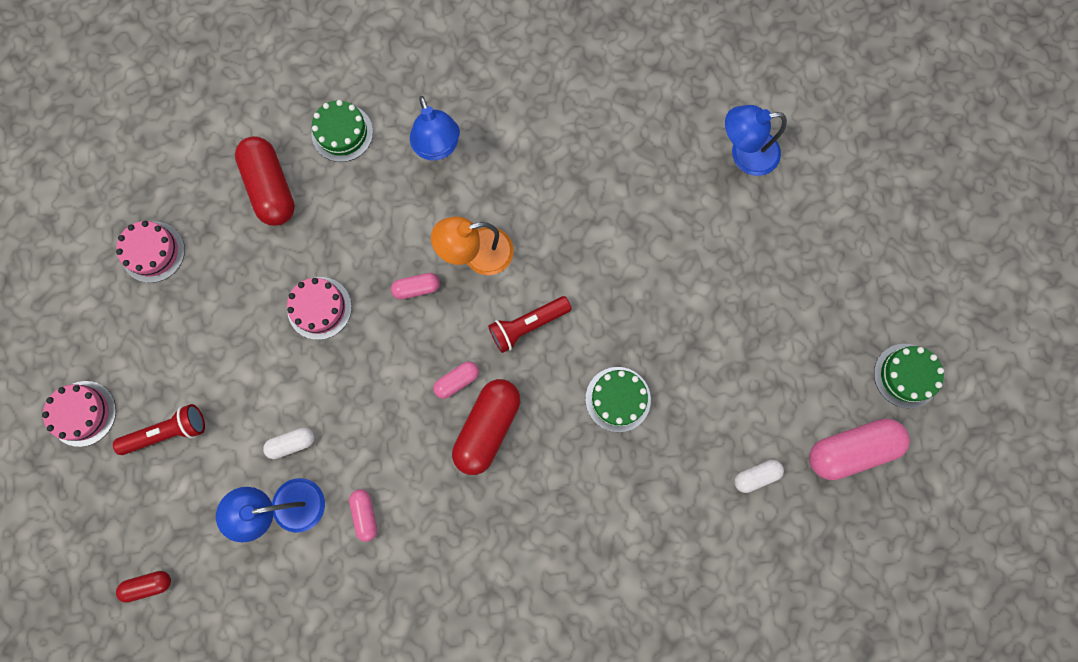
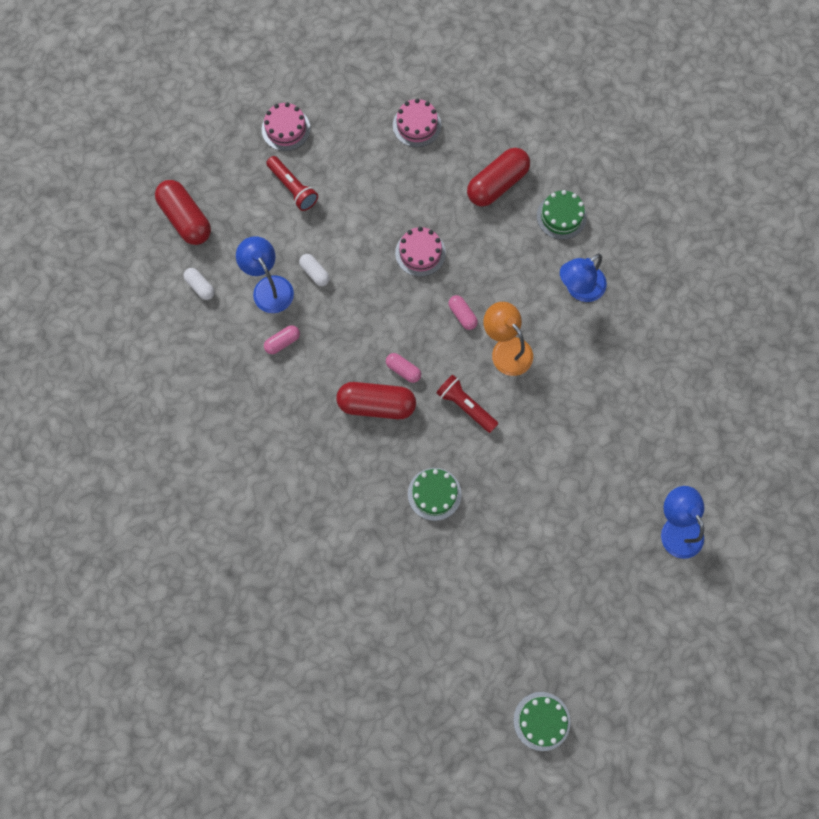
camera: 70 degrees right, 5 degrees down
red capsule [116,571,171,603] -> red capsule [155,180,211,245], size x1.96
white capsule [734,460,784,493] -> white capsule moved to [184,268,215,300]
pink capsule [809,419,910,480] -> none

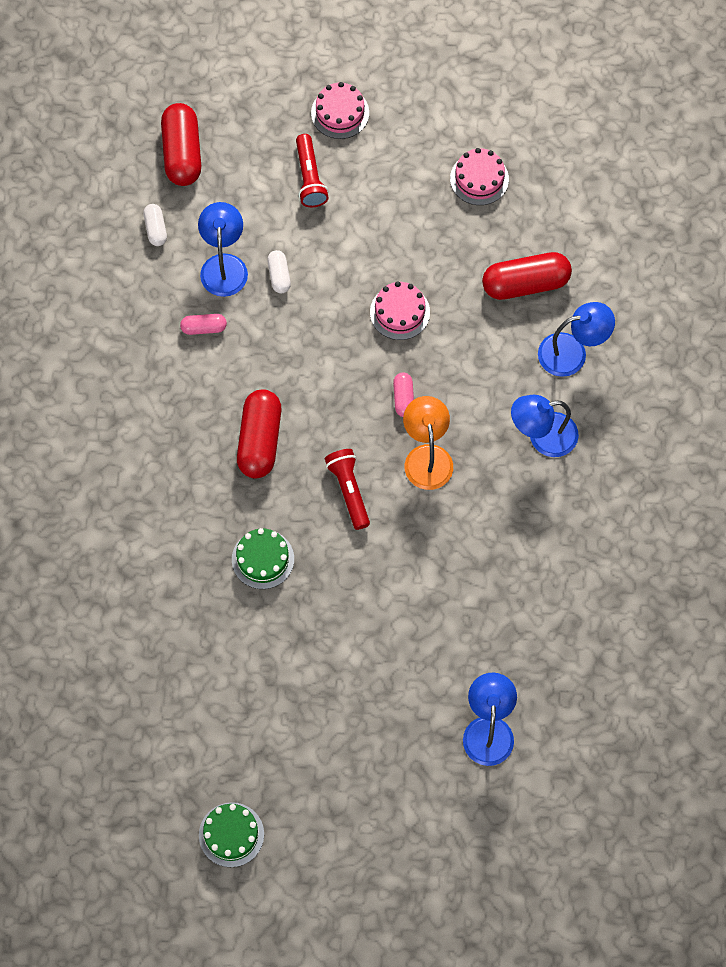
camera: 30 degrees right, 5 degrees down
red capsule [336,382,416,419] -> red capsule turned 60 degrees clockwise [237,389,281,478]
pink capsule [386,353,421,383] -> none
green cake [537,190,587,240] -> blue lamp [538,302,615,377]

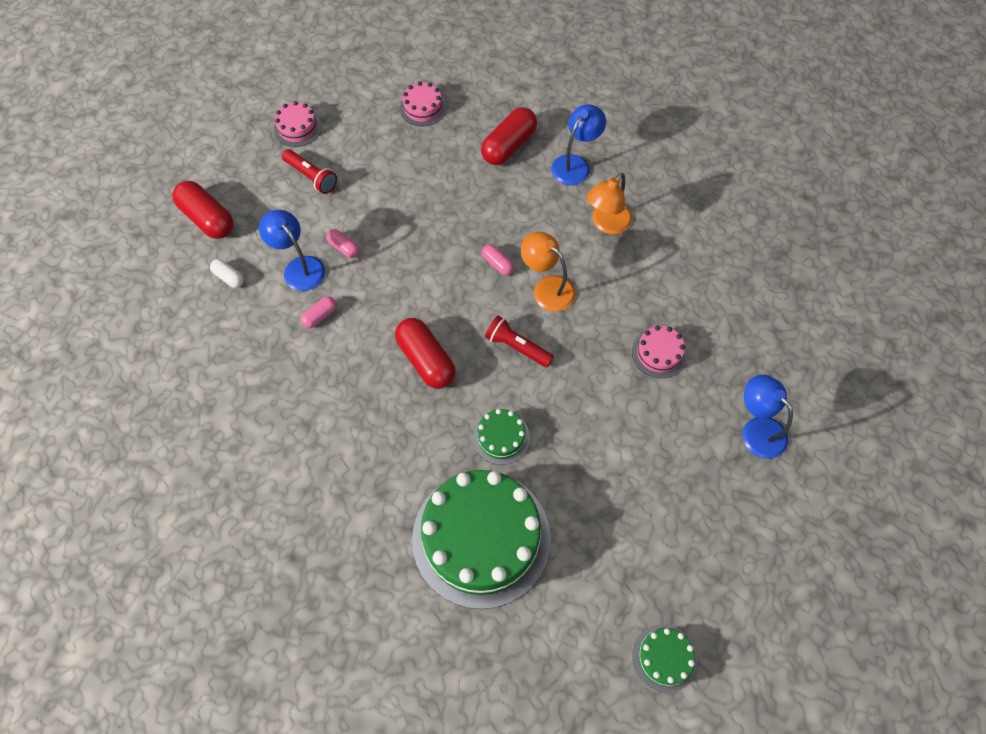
camera: 40 degrees left, 5 degrees down
white capsule [267,250,291,293] -> pink capsule [326,229,359,258]
pink cake [370,281,430,340] -> pink cake moved to [632,325,687,378]
blue lamp [511,395,579,457] -> orange lamp [587,173,632,234]
none -> green cake [412,470,551,609]

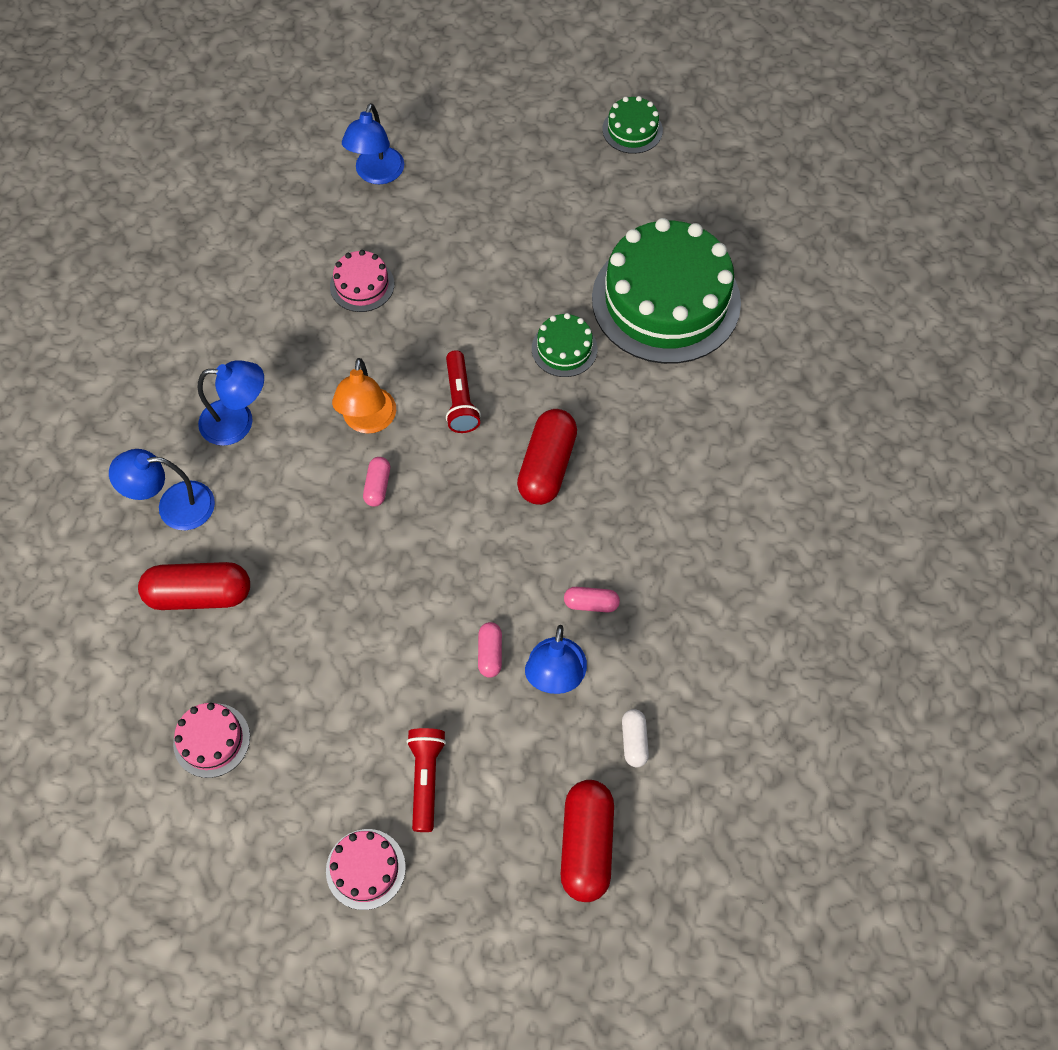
camera: 130 degrees left, 0 degrees up
orange lamp [587,173,632,234] -> blue lamp [197,360,264,446]

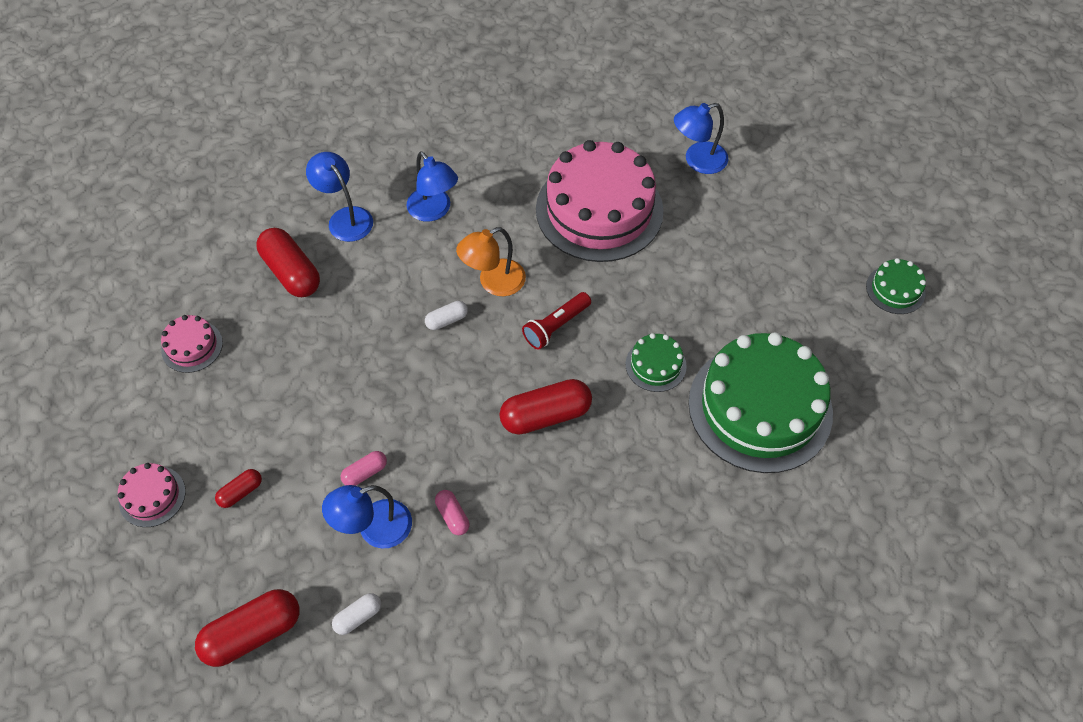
camera: 55 degrees right, 5 degrees down
pink cake [330,250,394,312] -> pink cake [536,140,664,262], size x2.29
pink capsule [363,457,390,507] -> white capsule [425,301,468,330]
red flashlight [406,728,446,832] -> red capsule [215,469,262,508]

